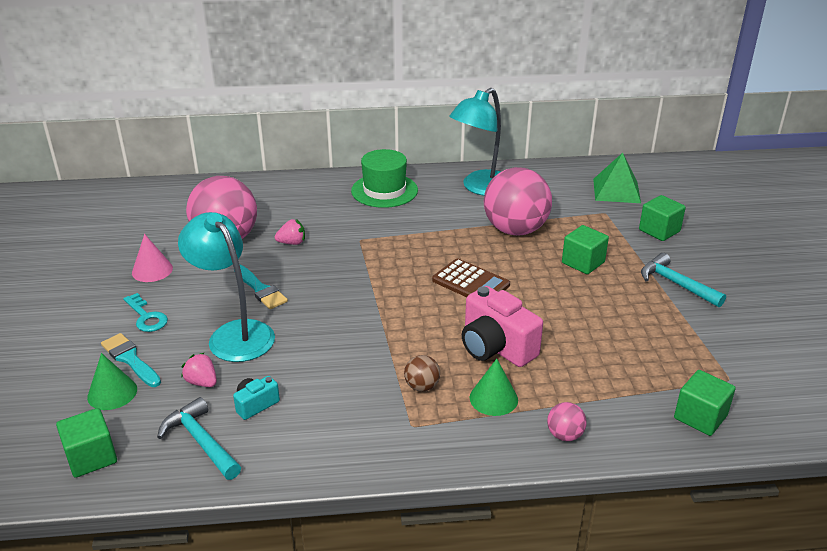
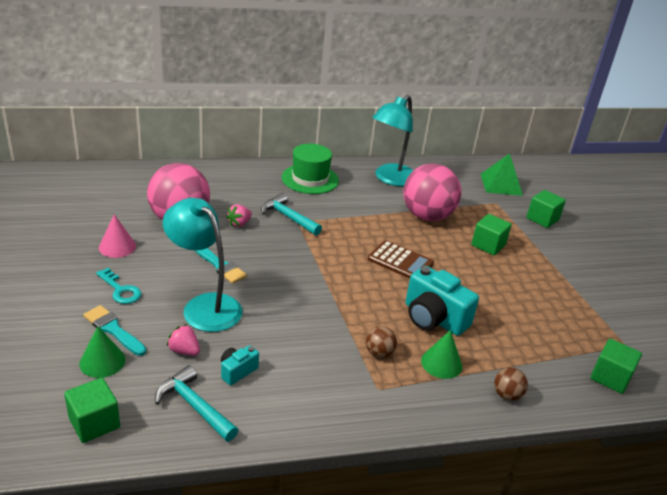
camera: 10 degrees left, 0 degrees up
pink strawberry [275,219,305,245] -> pink strawberry turned 150 degrees clockwise [226,204,252,227]
pink camera [462,286,543,367] -> turquoise camera [406,266,479,336]
pink ball [547,402,587,441] -> brown ball [494,367,528,401]
turquoise hammer [641,253,726,307] -> turquoise hammer moved to [261,193,322,236]

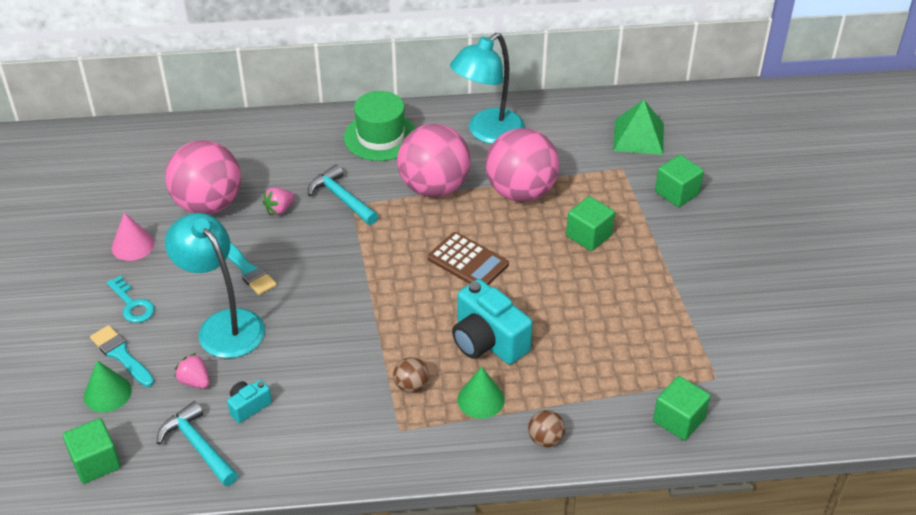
camera: 10 degrees right, 10 degrees up
none -> pink ball [397,124,471,197]

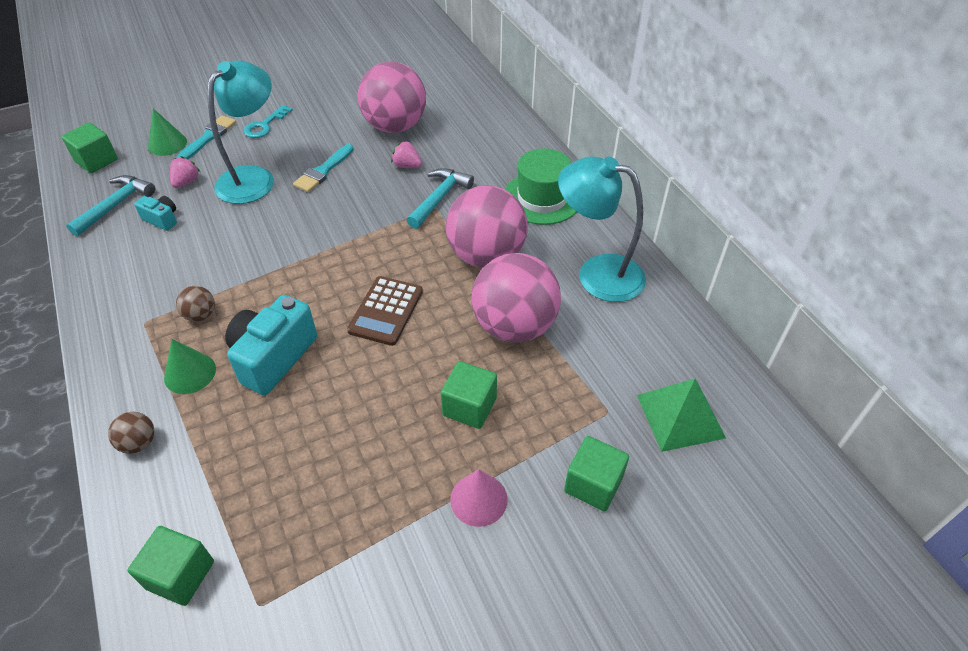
camera: 70 degrees right, 5 degrees up
pink cone [112,212,154,261] -> pink cone moved to [450,469,508,527]

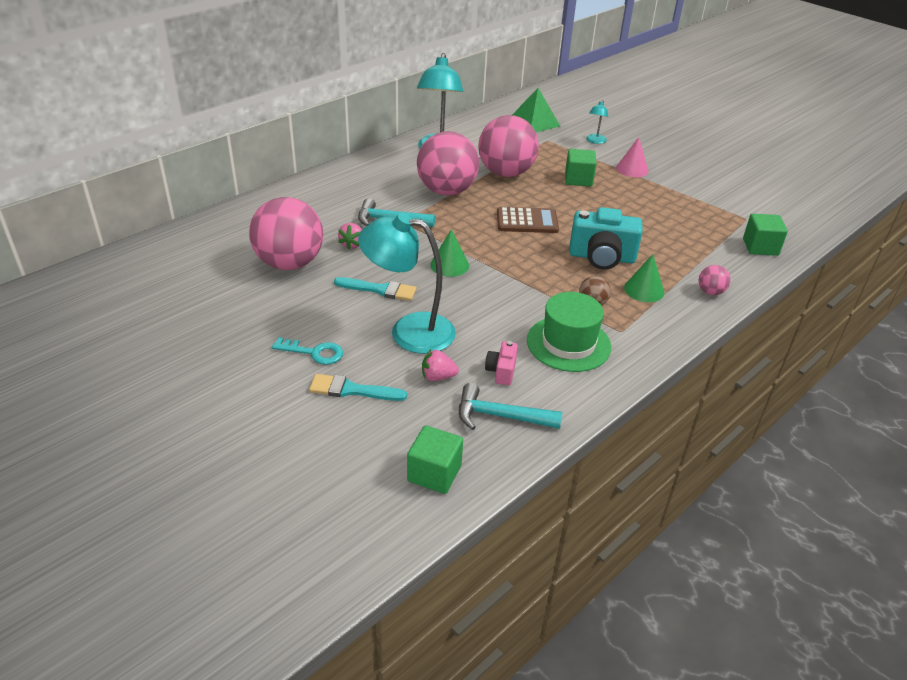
camera: 110 degrees left, 10 degrees down
brown ball [108,412,154,454] -> pink ball [699,265,730,295]
turquoise camera [134,196,177,231] -> pink camera [485,341,518,385]
green cone [148,108,187,156] -> green cone moved to [430,229,469,277]
green hat [505,149,577,225] -> green hat moved to [527,292,611,372]
green cube [564,436,629,512] -> turquoise lamp [586,100,608,144]

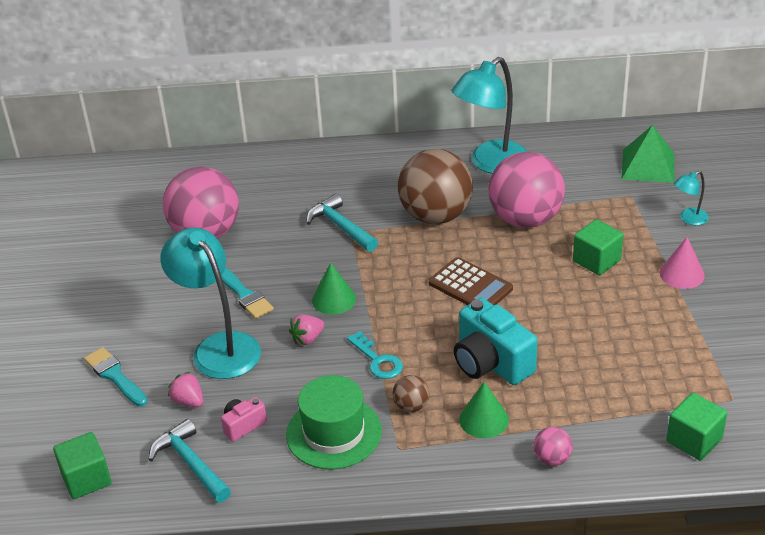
camera: 45 degrees right, 0 degrees up
turquoise key [272,337,343,365] -> turquoise key moved to [347,331,403,379]
pink strawberry [338,223,362,250] -> pink strawberry moved to [289,314,325,345]
pink ball [417,131,479,195] -> brown ball [398,149,473,224]

